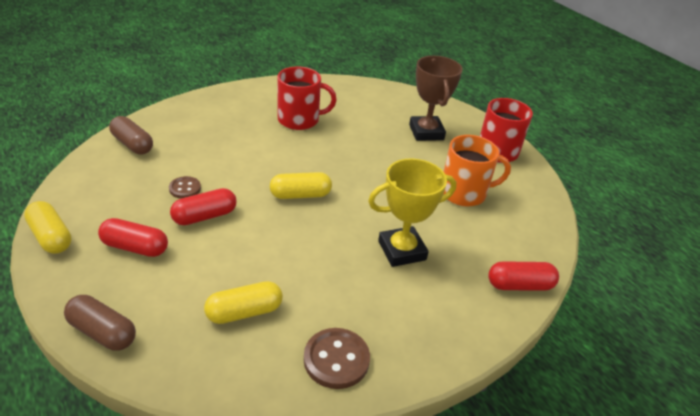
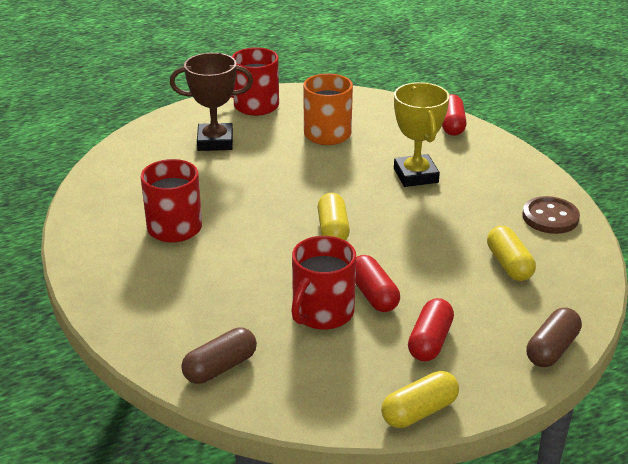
camera: 80 degrees left, 5 degrees down
brown button [169,176,201,199] -> red mug [291,236,356,330]

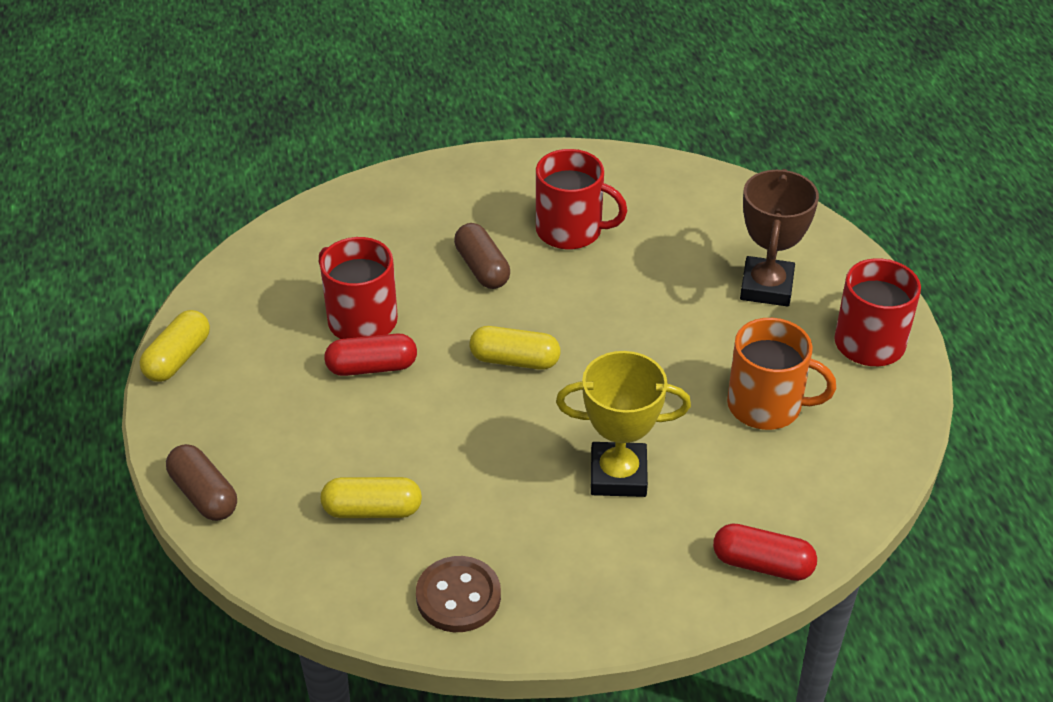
camera: 105 degrees right, 10 degrees up
brown capsule [181,327,257,384] -> brown capsule moved to [454,223,510,289]
yellow capsule [381,371,459,428] -> yellow capsule turned 45 degrees clockwise [139,310,210,382]
red capsule [408,298,454,362] -> none

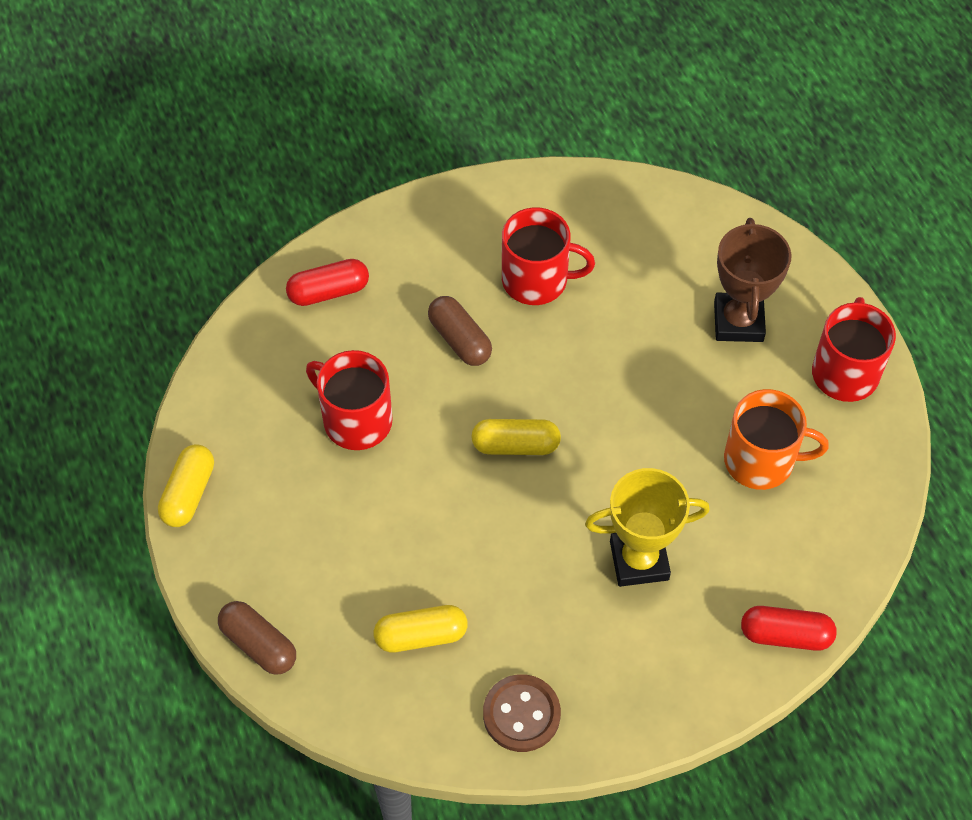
camera: 10 degrees left, 15 degrees up
red capsule [324,333,417,376] -> red capsule moved to [286,259,369,306]

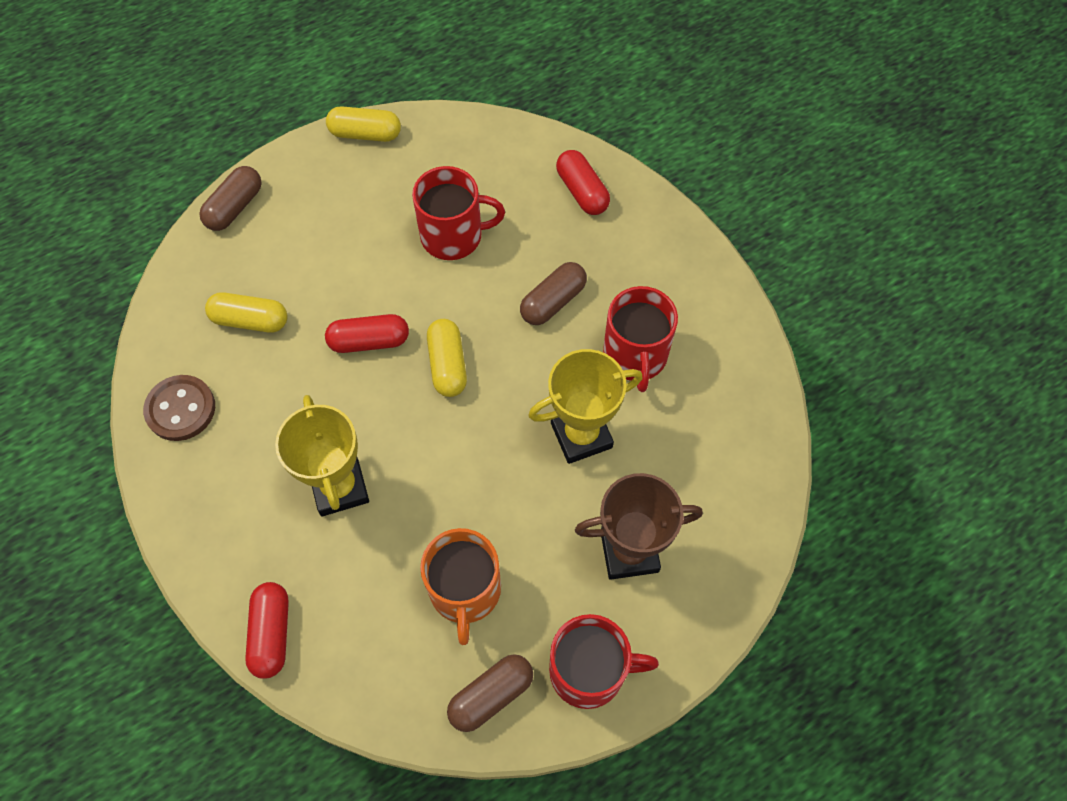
camera: 80 degrees right, 5 degrees up
red mug [306,350,393,450] -> red mug turned 60 degrees clockwise [412,166,505,260]
yellow capsule [374,605,468,652] -> yellow capsule turned 60 degrees counterclockwise [205,292,287,333]
none -> red capsule [325,314,409,353]
none -> brown capsule [447,654,533,732]
none -> yellow trophy [528,349,643,464]

